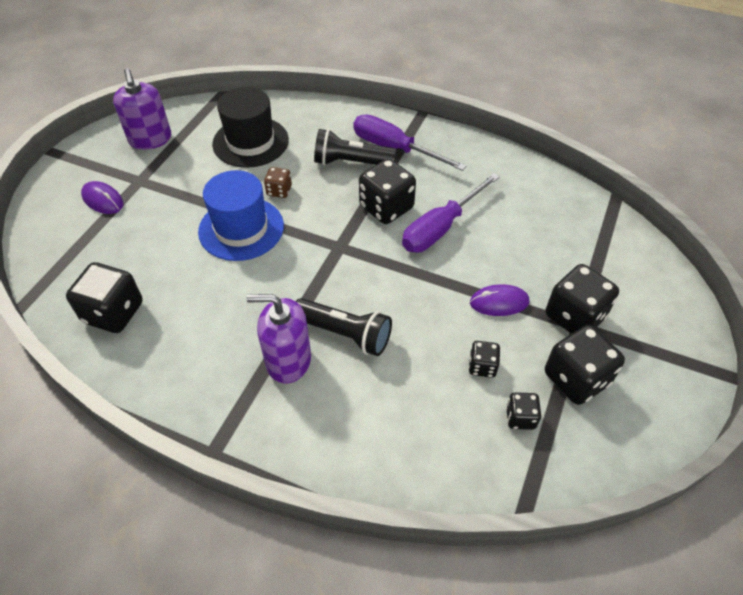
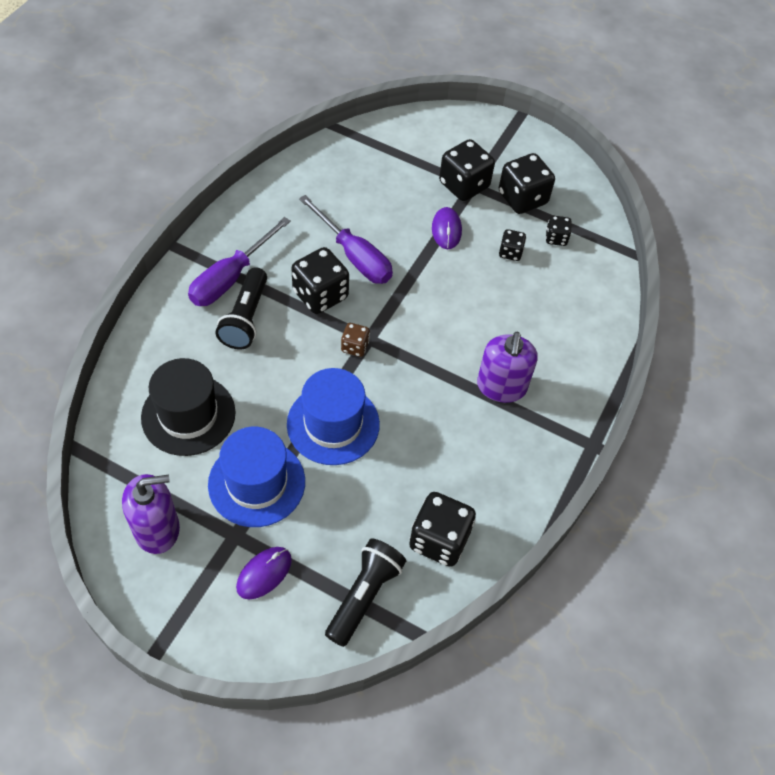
camera: 90 degrees left, 5 degrees up
brown dice [264,167,292,198] -> brown dice moved to [341,323,370,357]
black flashlight [296,298,392,356] -> black flashlight moved to [325,539,406,647]
none -> blue hat [208,427,305,527]

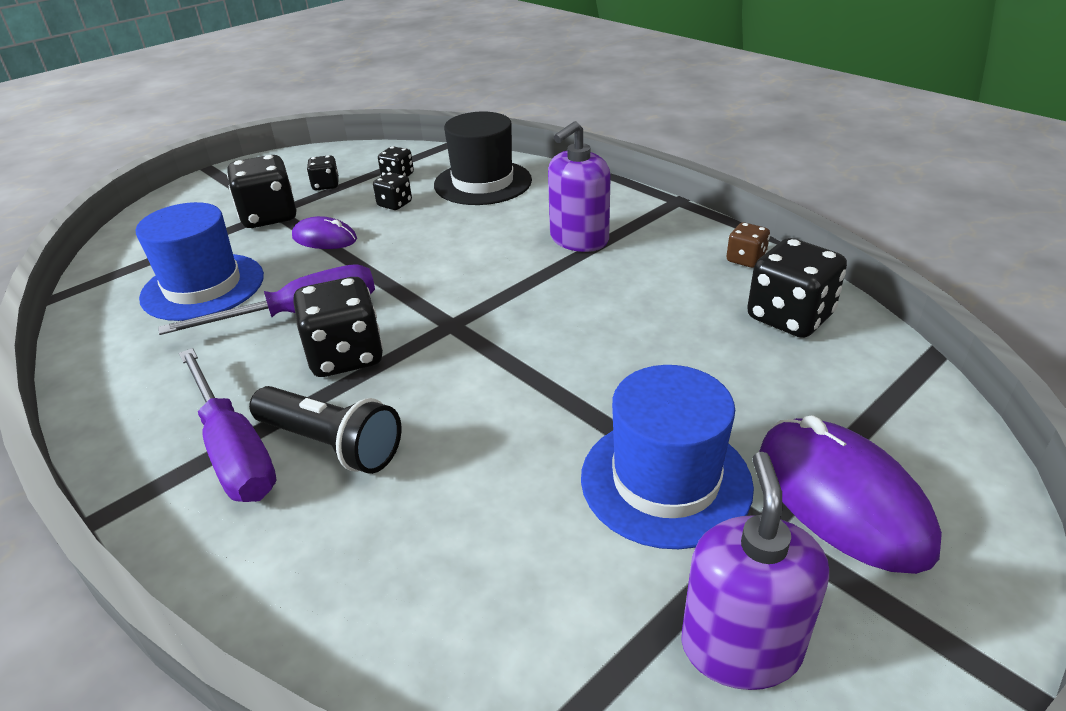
camera: 65 degrees left, 20 degrees down
black hat [141,358,235,456] -> black hat moved to [434,112,532,205]
purple mouse [236,547,292,600] -> purple mouse [760,415,942,574], size x1.80
blue hat [287,368,380,465] -> blue hat moved to [136,202,264,321]
black flashlight [325,539,406,647] -> none
brown dice [341,323,370,357] -> brown dice moved to [726,222,770,268]
purple soap dispenser [477,332,538,403] -> purple soap dispenser turned 105 degrees clockwise [548,121,611,252]
black dice [499,153,555,214] -> black dice [307,155,339,190], size x0.53

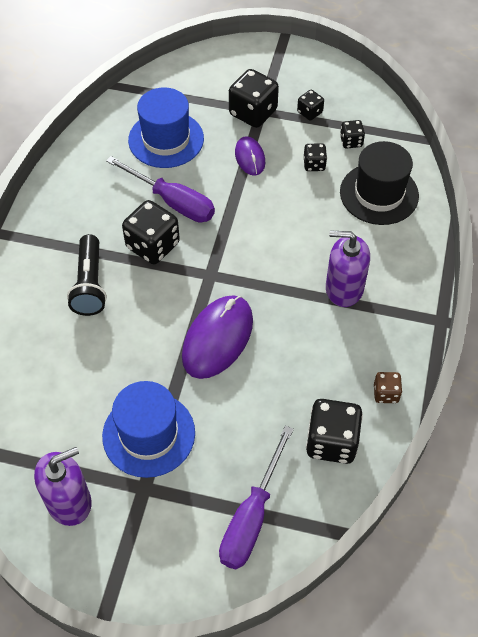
camera: 55 degrees right, 20 degrees up
purple screwdriver [179,348,277,502] -> purple screwdriver moved to [219,426,294,570]
purple mouse [760,415,942,574] -> purple mouse moved to [182,296,253,379]

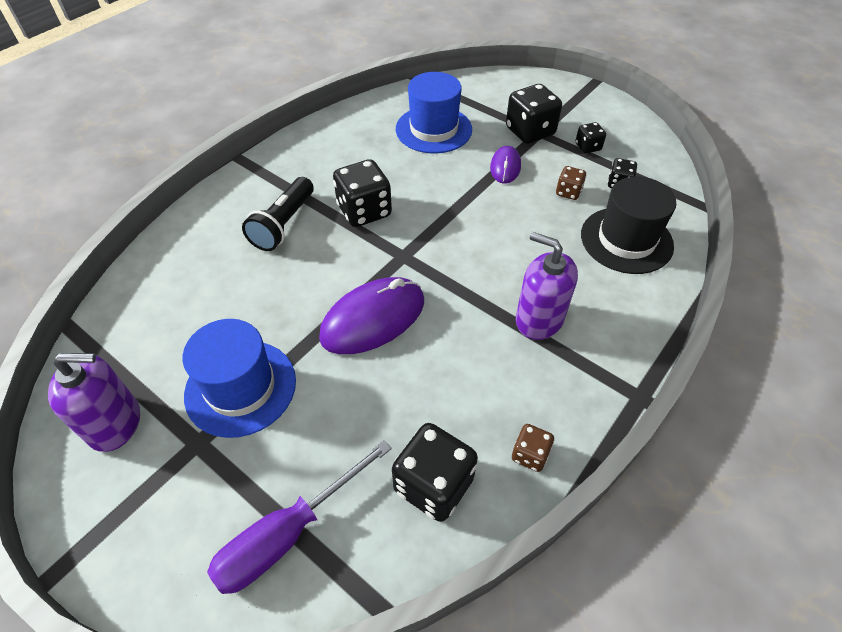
camera: 25 degrees right, 5 degrees down
purple screwdriver [106,156,215,223] -> none
black dice [304,143,327,171] -> brown dice [556,166,586,200]

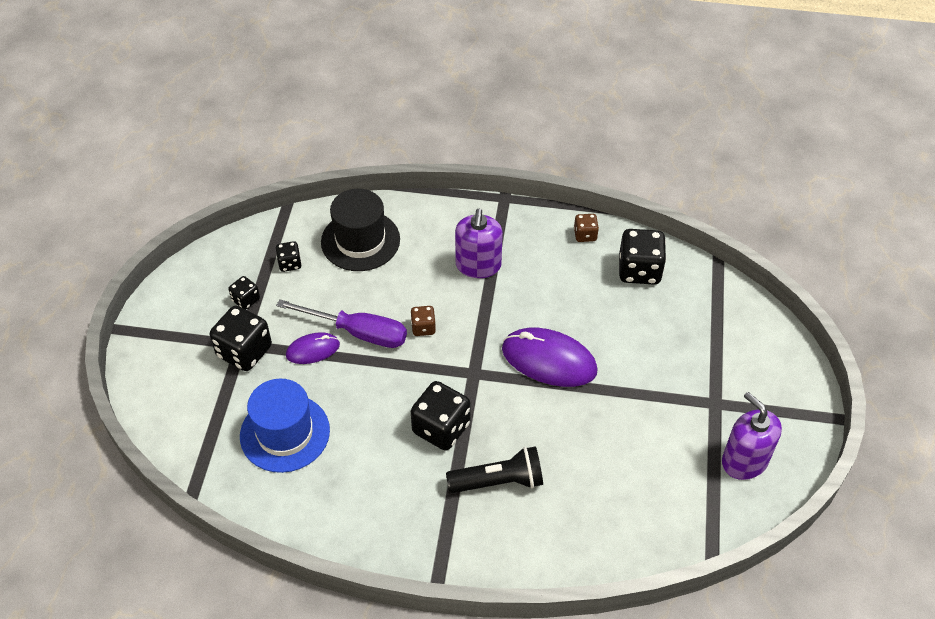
camera: 120 degrees left, 0 degrees up
blue hat [183,319,296,438] -> none
purple screwdriver [207,440,392,594] -> purple screwdriver moved to [276,299,407,348]
brown dice [556,166,586,200] -> brown dice moved to [411,306,436,336]

